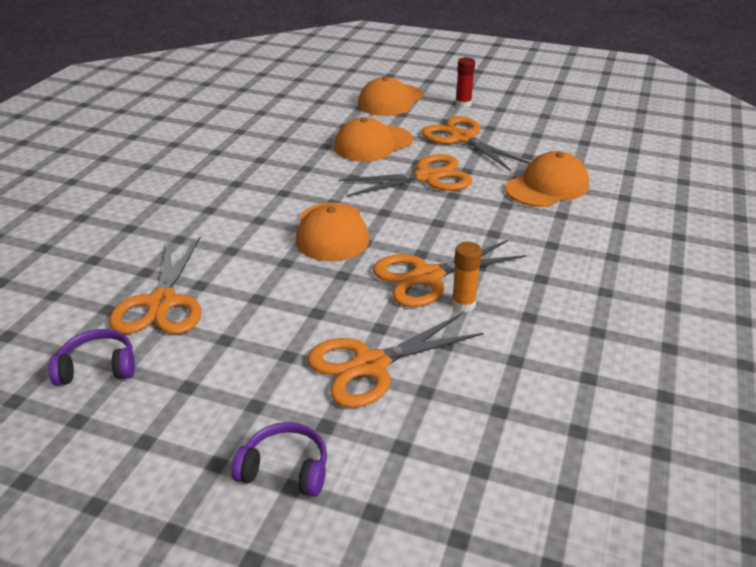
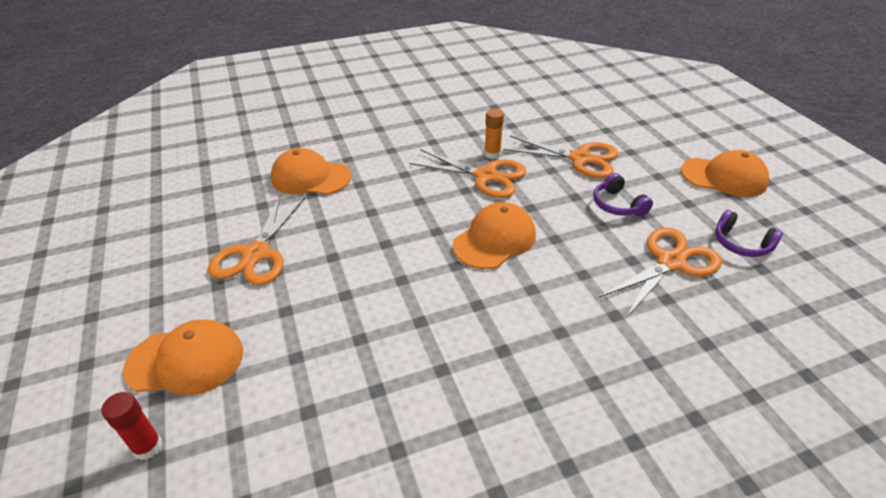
camera: 130 degrees left, 5 degrees up
purple headphones [231,422,327,497] -> purple headphones moved to [594,173,653,217]
orange cap [334,117,413,162] -> orange cap moved to [681,150,769,197]
orange scissors [339,154,473,197] -> none
red glue stick [455,57,475,108] -> red glue stick moved to [101,392,162,460]

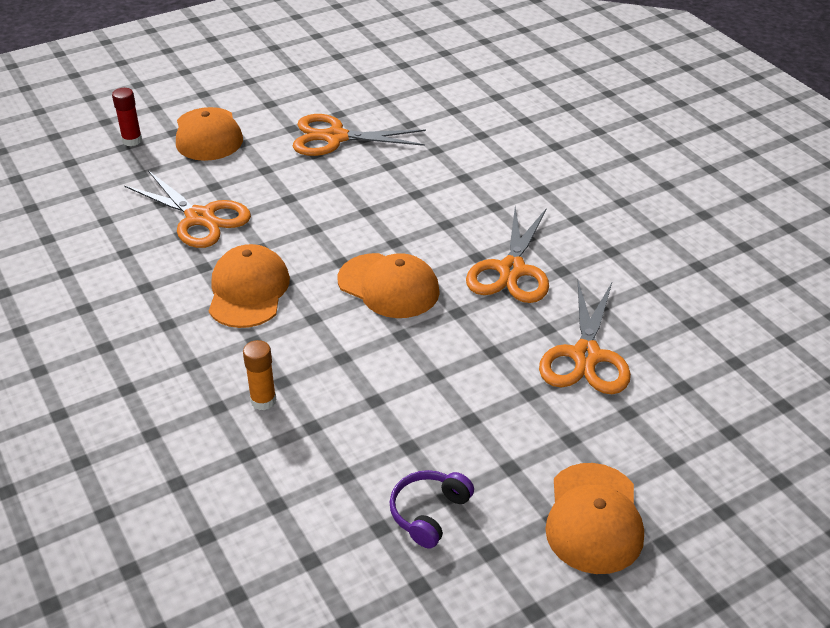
camera: 80 degrees right, 0 degrees up
orange cap [271,148,352,195] -> orange cap moved to [209,244,290,328]
orange glue stick [484,109,504,159] -> orange glue stick moved to [243,340,277,410]
purple headphones [594,173,653,217] -> none
orange scissors [599,227,722,318] -> orange scissors moved to [124,170,251,248]

